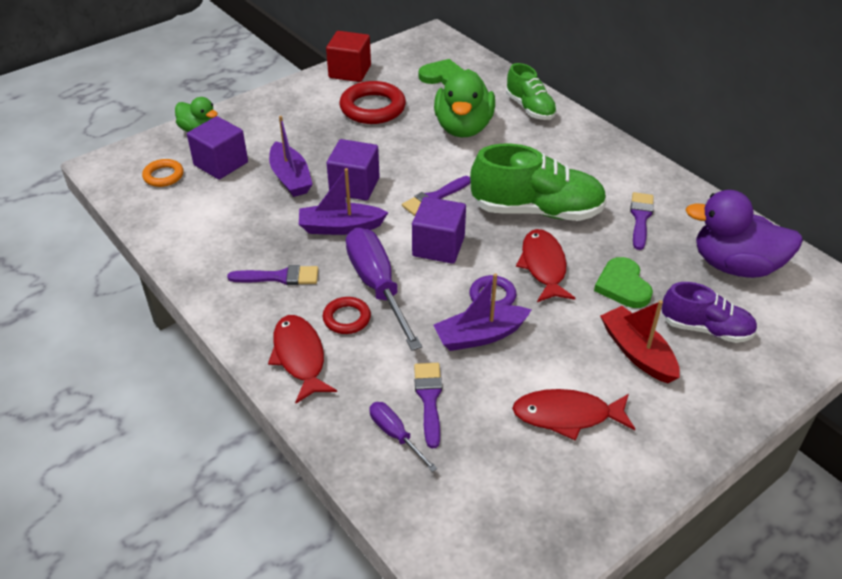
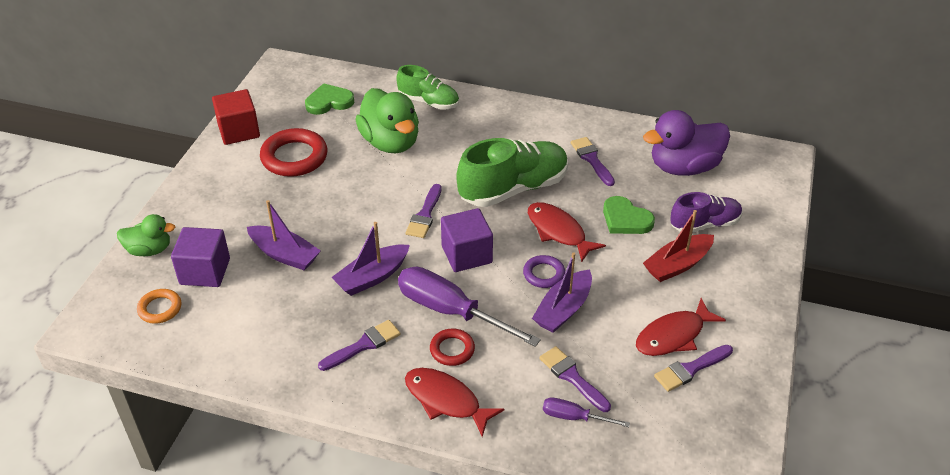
camera: 35 degrees left, 0 degrees up
purple cube [327,139,380,201] -> none
red boat [600,300,680,383] -> red boat turned 60 degrees counterclockwise [643,210,714,282]
none -> purple brush [654,345,733,392]

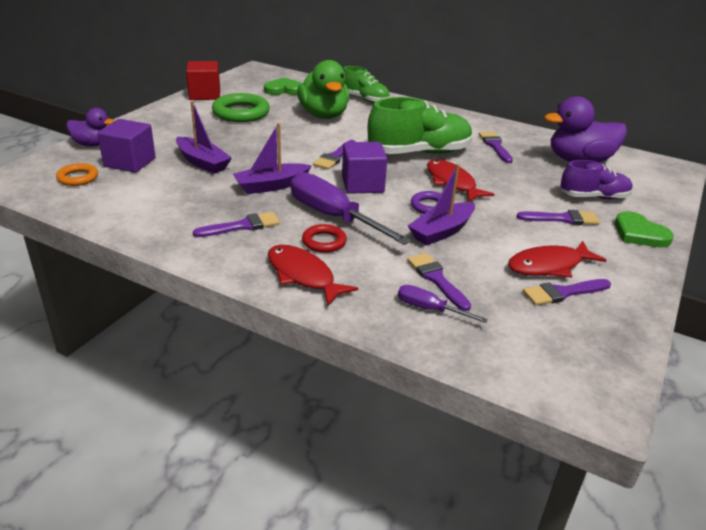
camera: 10 degrees right, 10 degrees down
green duck [117,214,175,256] -> purple duck [66,108,114,147]
red ring [260,128,328,177] -> green ring [212,93,270,122]
green heart [603,196,655,234] -> green heart moved to [615,211,674,247]
red boat [643,210,714,282] -> purple brush [516,210,600,225]

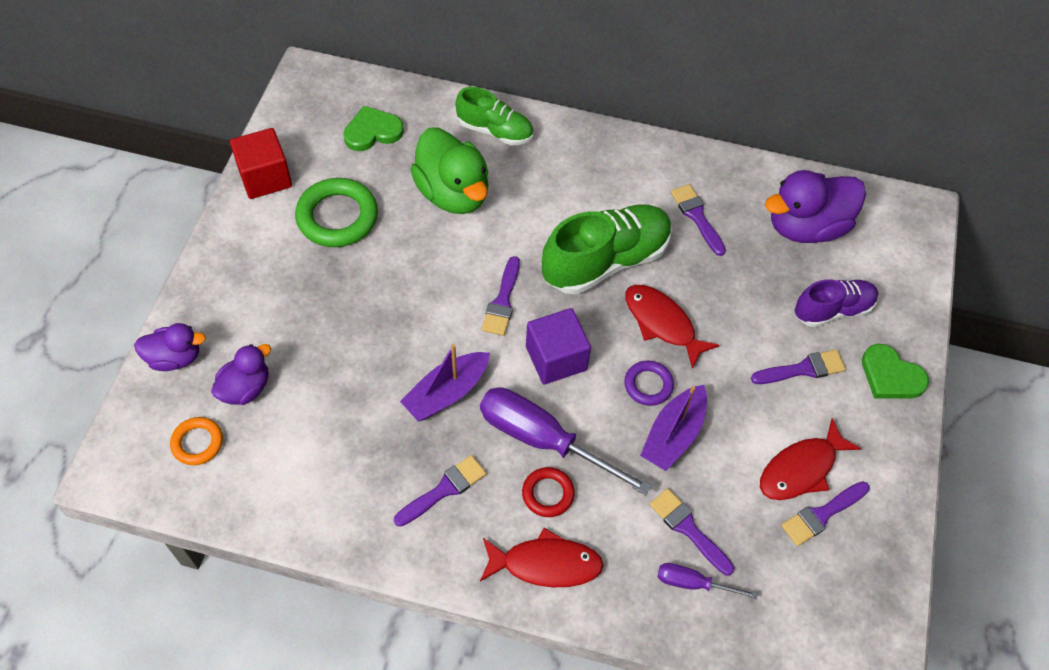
camera: 15 degrees left, 25 degrees up
purple cube [97,119,156,173] -> purple duck [211,344,271,405]
purple boat [176,101,232,174] -> none
red fish [268,245,358,306] -> red fish turned 150 degrees clockwise [480,528,604,587]

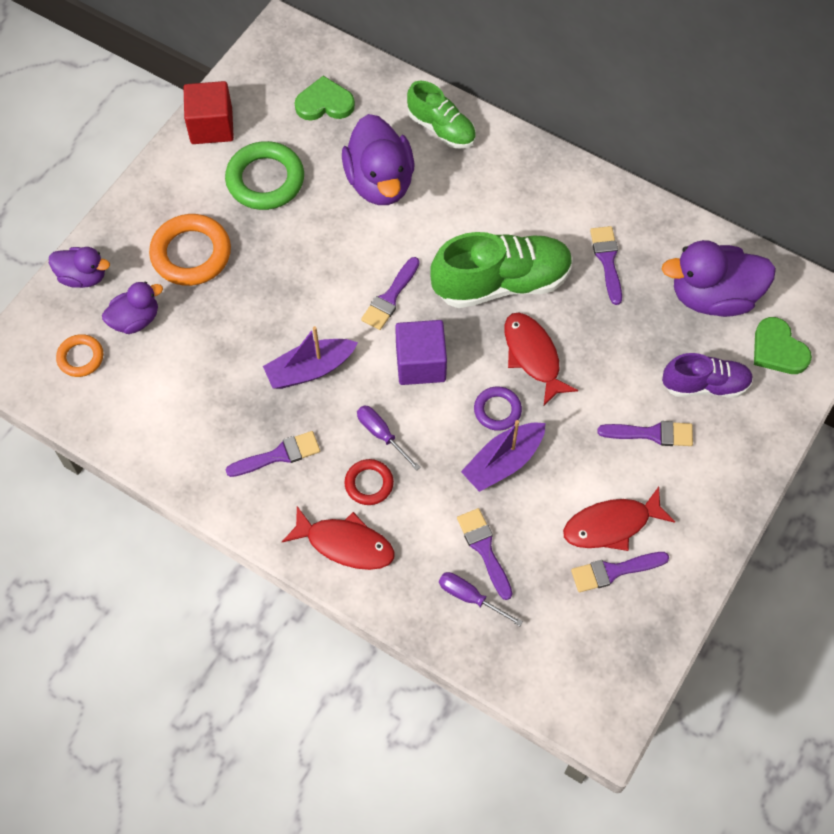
camera: 20 degrees right, 5 degrees up
green duck [410,128,489,214] -> purple duck [342,114,414,205]
purple screwdriver [480,387,652,495] -> purple screwdriver [357,406,421,471], size x0.50
green heart [862,344,929,398] -> green heart moved to [754,317,812,374]
none -> orange ring [149,214,231,286]

